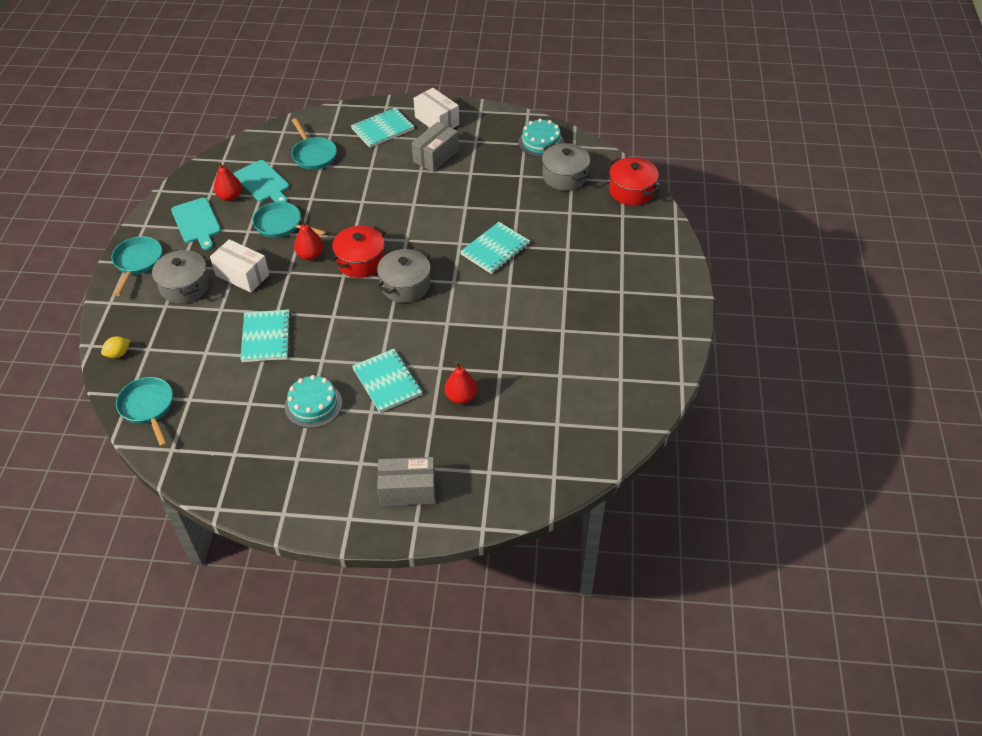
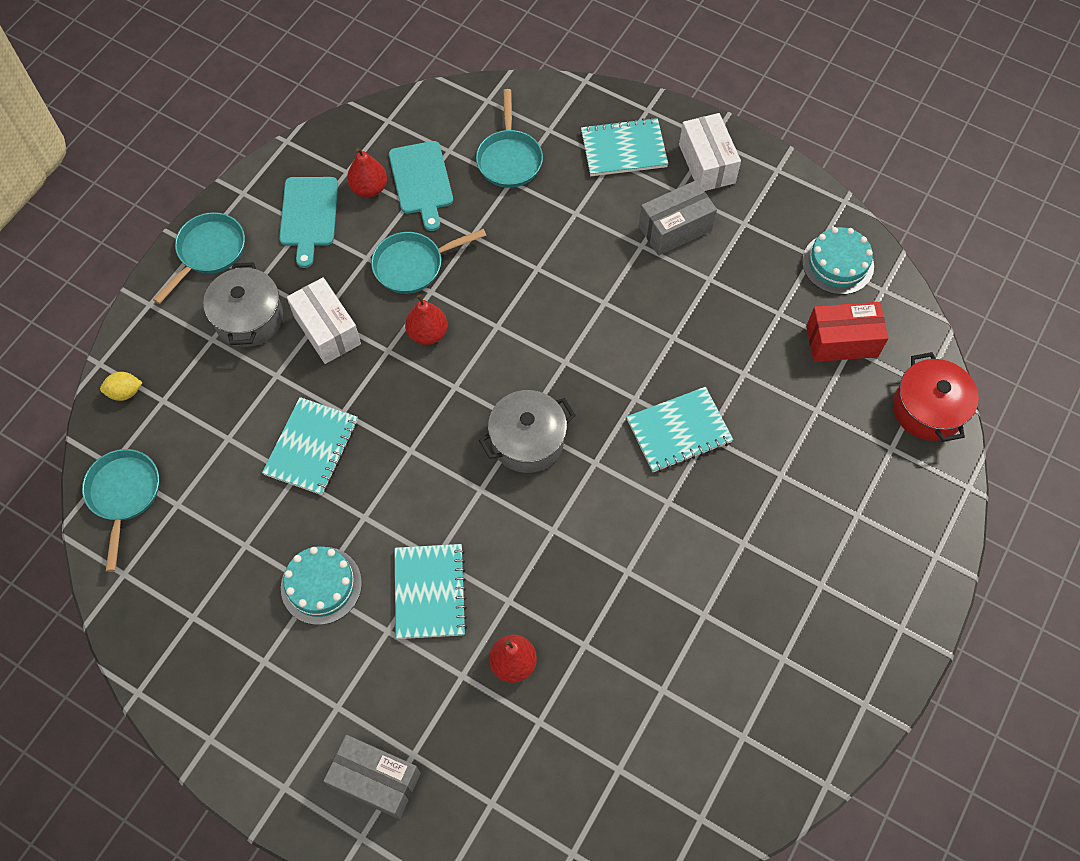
camera: 25 degrees right, 15 degrees up
turquoise pan [252,202,326,238] -> turquoise pan turned 75 degrees counterclockwise [371,229,486,294]
red pot [331,226,386,278] -> none
grey pot [542,143,590,191] -> red box [806,302,888,362]

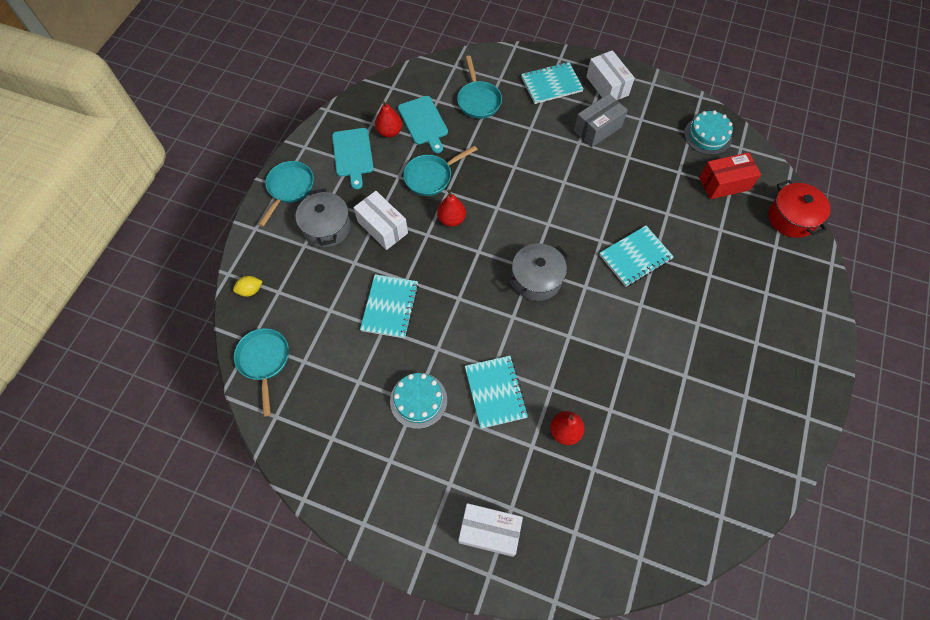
camera: 10 degrees left, 0 degrees up
grey box [323,735,421,819] -> white box [458,503,523,557]

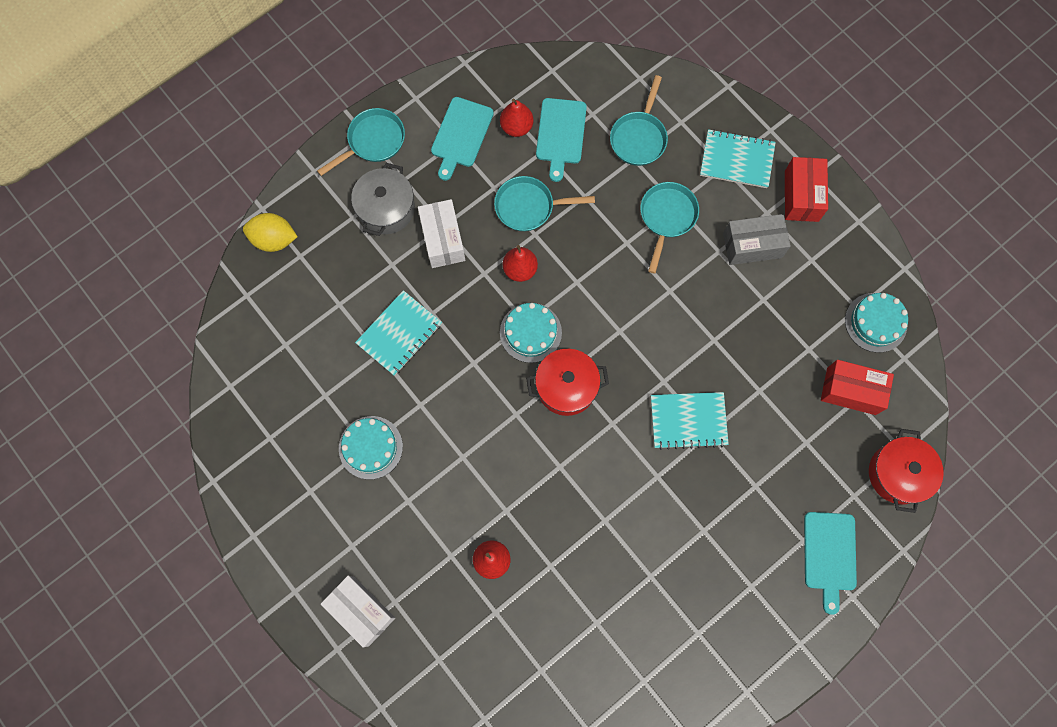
camera: 30 degrees right, 10 degrees up
yellow lemon [233,276,263,297] -> yellow lemon [243,213,298,252], size x1.63
turquoise pan [234,328,289,417] -> turquoise pan moved to [640,182,699,274]
turquoise notebook [465,356,528,429] -> none
grey pot [508,244,569,301] -> red pot [526,349,609,416]
white box [586,50,635,100] -> red box [785,157,828,222]
none -> turquoise cake [500,303,562,363]
none -> turquoise cutting board [804,512,857,615]

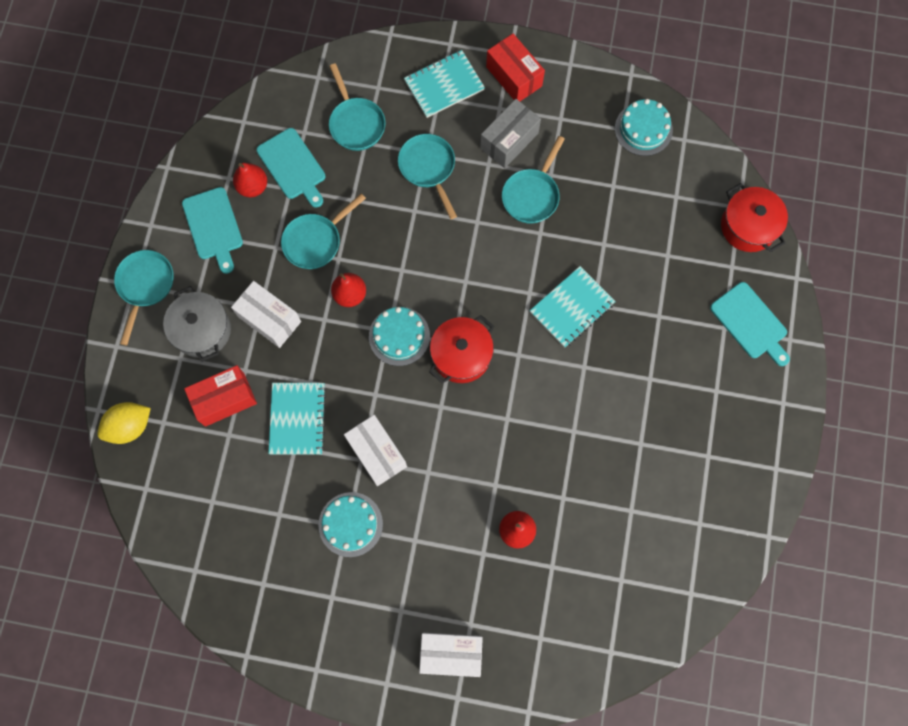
camera: 40 degrees left, 0 degrees up
red box [821,360,894,415] -> red box moved to [184,365,257,427]
none -> white box [344,415,407,486]
none -> turquoise pan [502,136,565,224]

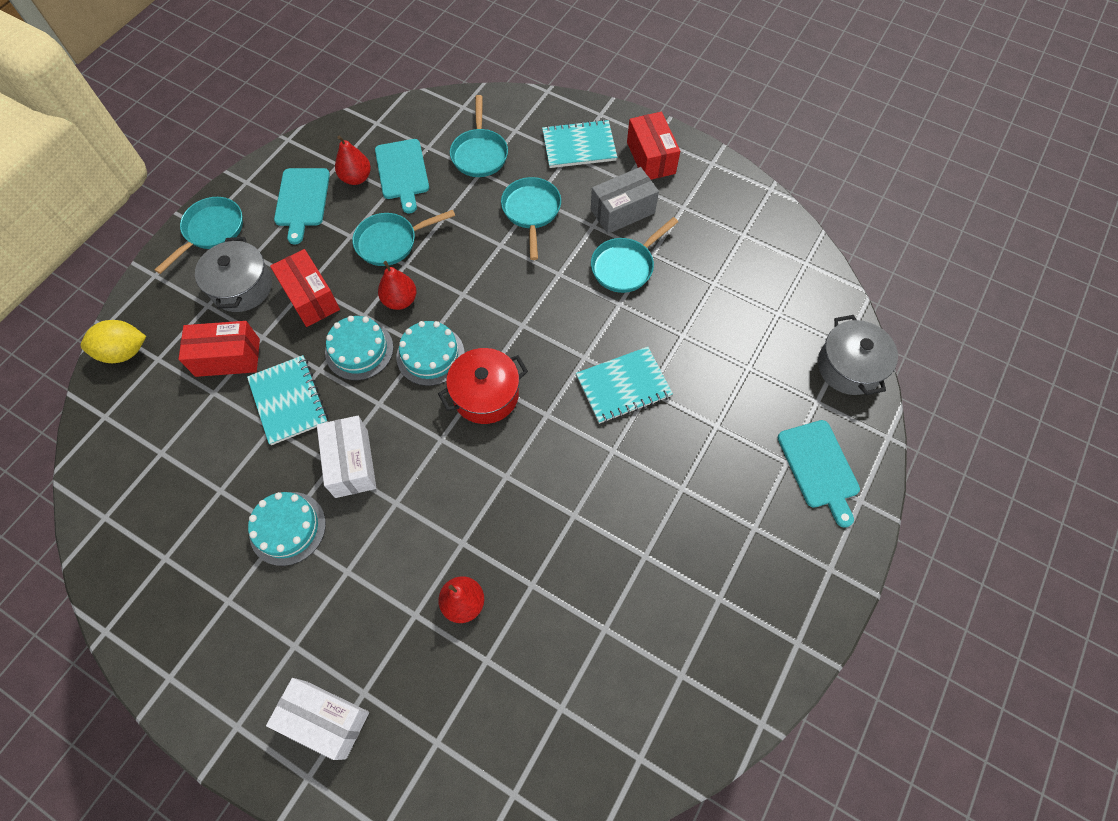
camera: 20 degrees right, 10 degrees down
white box [231,281,301,348] -> red box [270,249,340,327]
turquoise notebook [268,383,327,455] -> turquoise notebook turned 45 degrees counterclockwise [247,355,328,445]
turquoise cake [615,99,673,156] -> turquoise cake moved to [325,316,393,380]
red pot [721,183,788,252] -> grey pot [818,315,898,395]

